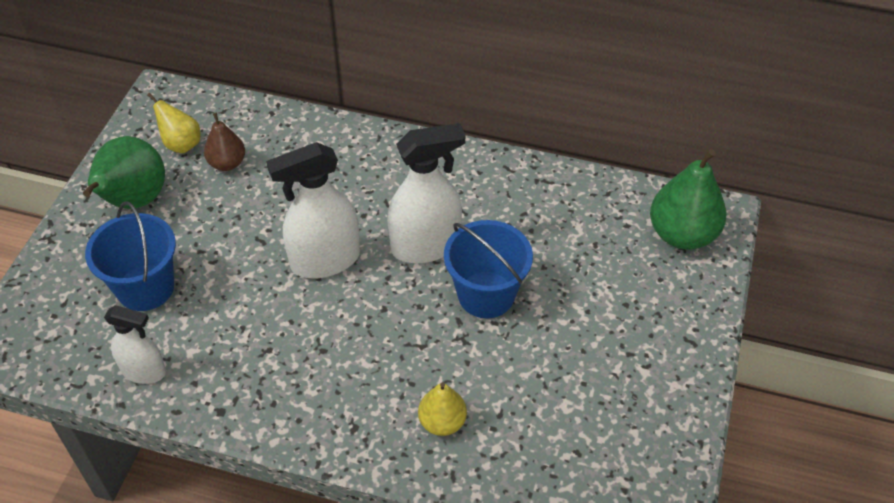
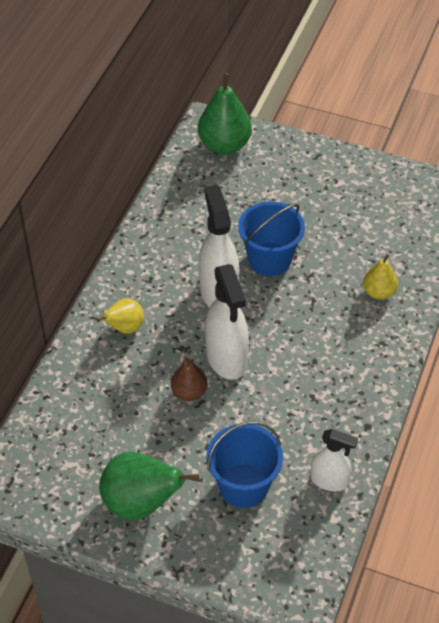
camera: 85 degrees left, 0 degrees up
white spray bottle [104,305,166,384] -> white spray bottle turned 90 degrees clockwise [311,429,358,491]
yellow pear [147,93,200,153] -> yellow pear moved to [97,298,144,334]
brown pear [204,113,245,171] -> brown pear moved to [171,357,207,401]

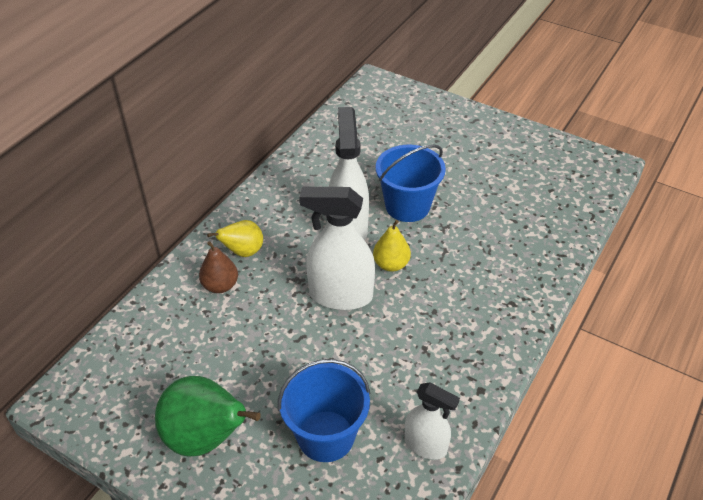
camera: 10 degrees right, 5 degrees down
brown pear [171,357,207,401] -> brown pear moved to [199,241,238,293]
green pear [198,73,252,154] -> none
white spray bottle [205,264,249,380] -> white spray bottle turned 105 degrees clockwise [300,187,375,310]
yellow pear [363,254,398,300] -> yellow pear moved to [373,220,411,272]

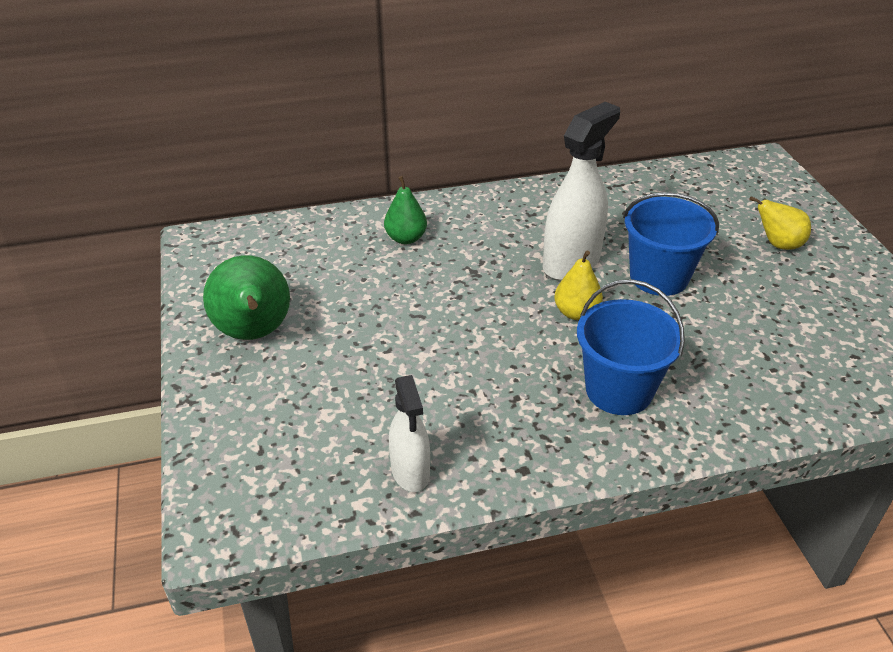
camera: 45 degrees right, 5 degrees down
brown pear [199,241,238,293] -> green pear [384,176,427,244]
yellow pear [207,220,263,257] -> yellow pear moved to [749,196,811,250]
blue bucket [278,359,370,462] -> blue bucket moved to [577,279,685,415]
white spray bottle [300,187,375,310] -> none

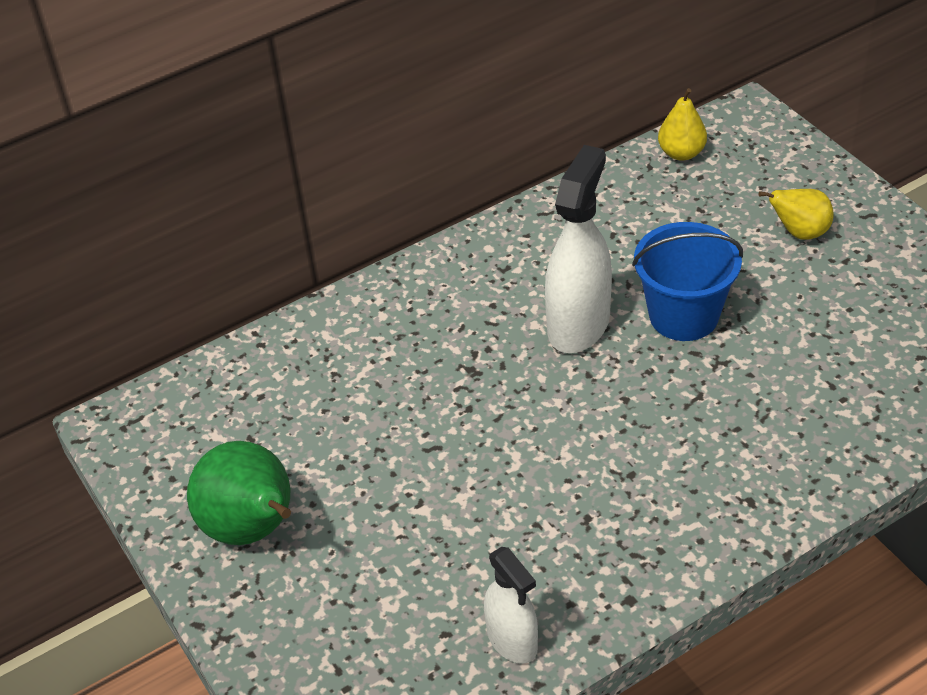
camera: 15 degrees left, 5 degrees up
green pear [384,176,427,244] -> none
yellow pear [554,250,603,320] -> yellow pear moved to [658,88,707,161]
blue bucket [577,279,685,415] -> none

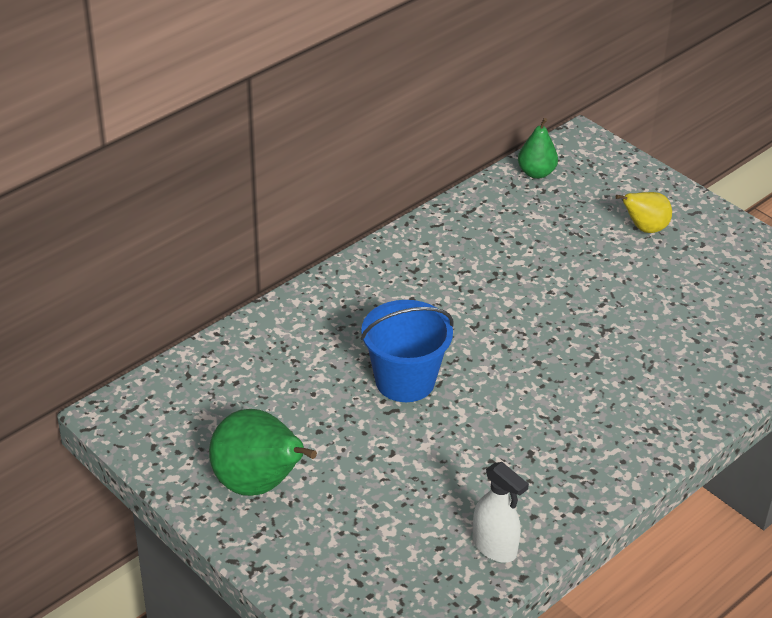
camera: 15 degrees left, 5 degrees down
white spray bottle [545,145,612,353] -> none
blue bucket [632,222,743,341] -> blue bucket moved to [361,300,454,402]
yellow pear [658,88,707,161] -> green pear [518,118,558,179]

